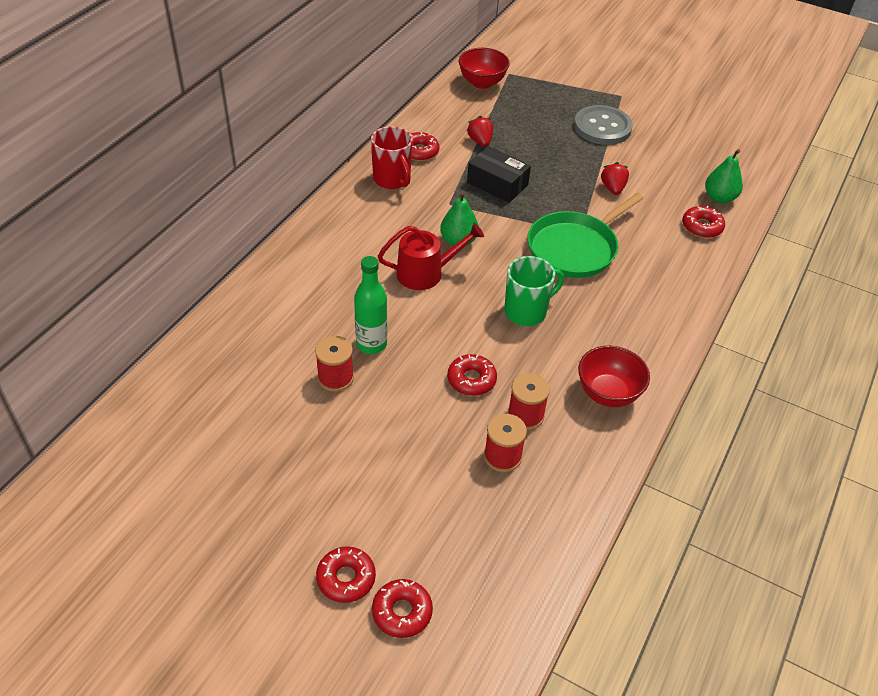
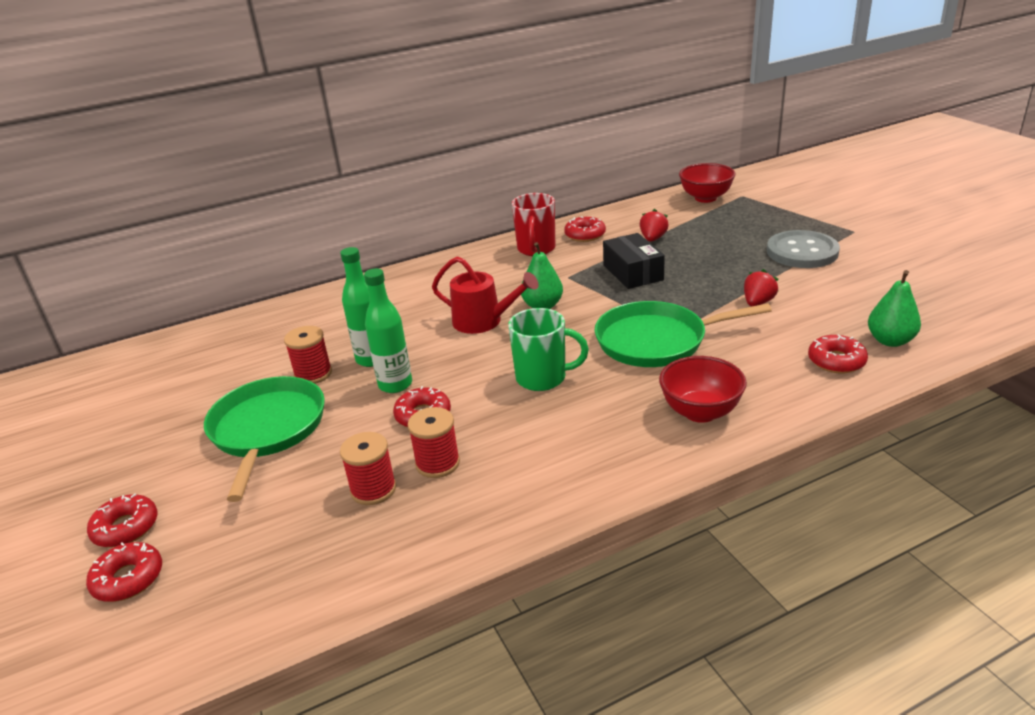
camera: 40 degrees right, 15 degrees down
red bowl [578,345,650,407] -> red bowl moved to [659,356,747,423]
none -> green pan [204,376,325,502]
none -> green bottle [364,268,412,393]

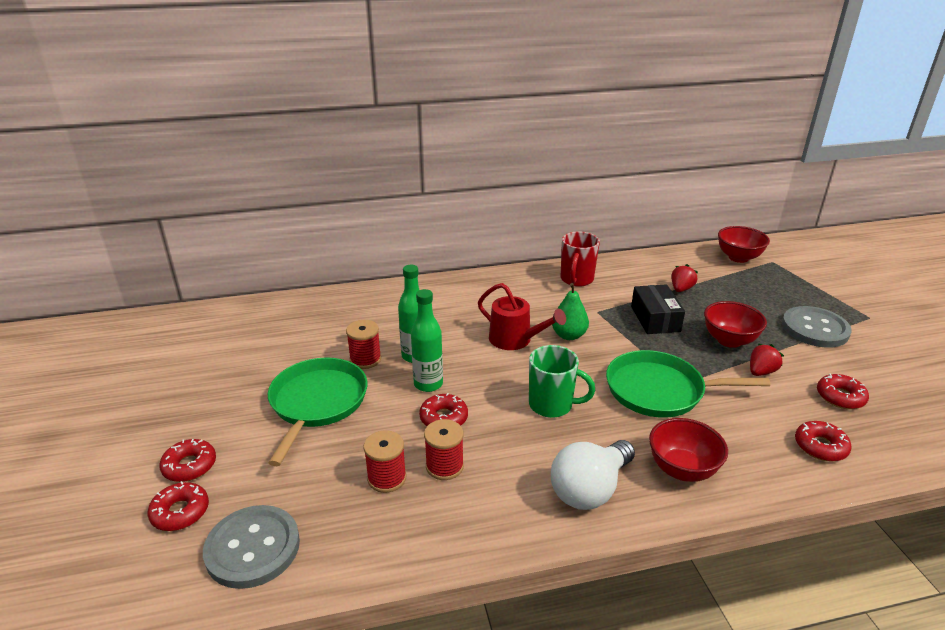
camera: 10 degrees right, 0 degrees up
red donut [564,217,606,242] -> red donut moved to [817,373,869,409]
green pear [868,270,921,347] -> none
none -> grey button [203,505,300,589]
none -> white light bulb [551,440,635,510]
none -> red bowl [704,301,767,348]

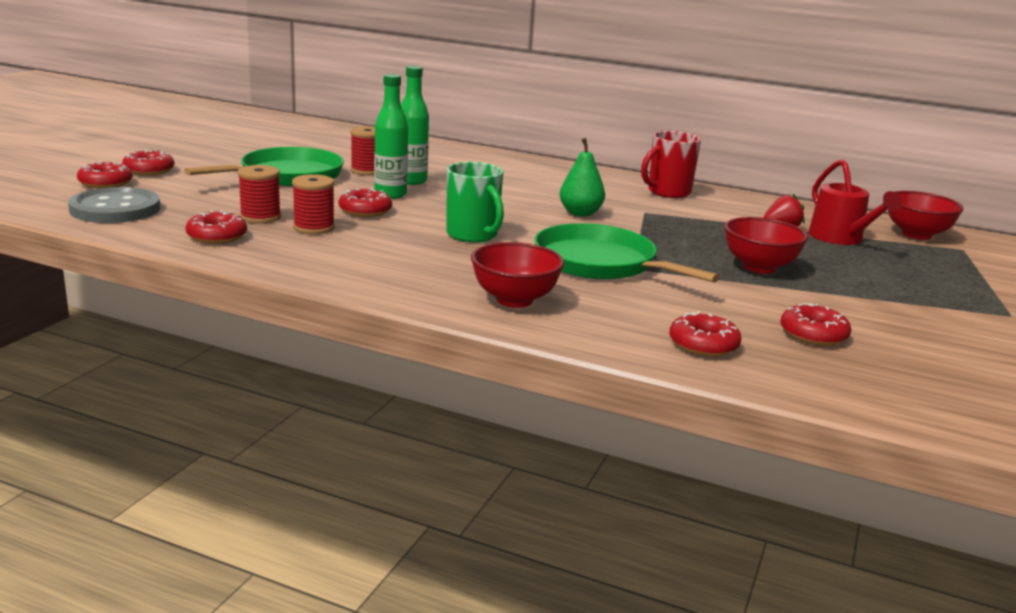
camera: 35 degrees right, 10 degrees down
red watering can [478,283,566,350] -> red watering can moved to [808,159,902,245]
white light bulb [551,440,635,510] -> none
black box [631,284,685,334] -> none
red strawberry [750,344,784,376] -> none
grey button [782,306,852,348] -> none
none -> red donut [185,210,247,244]

